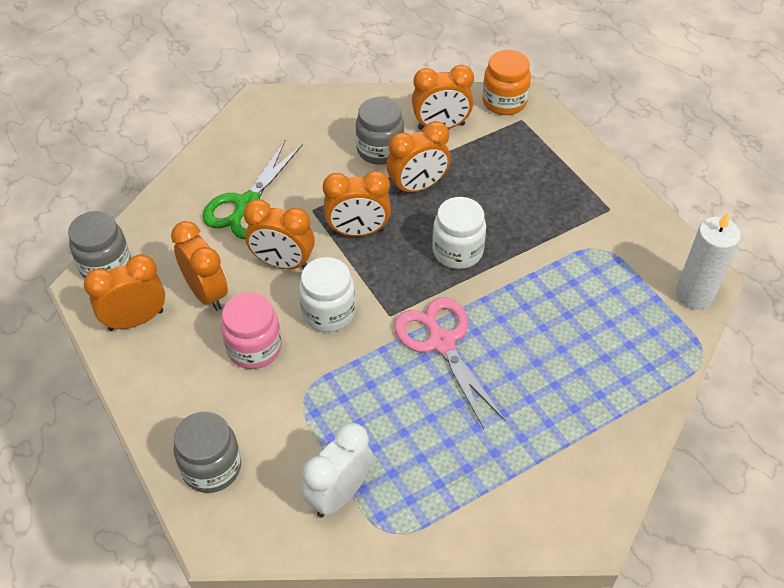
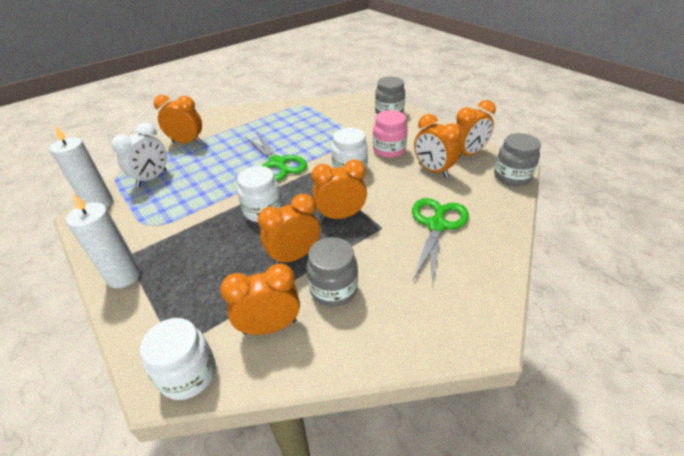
camera: 175 degrees right, 10 degrees down
orange clock [244,199,315,269] -> orange clock moved to [153,95,202,144]
white clock [302,423,373,518] -> white clock moved to [111,122,167,187]
pink scissors [394,297,505,429] -> green scissors [245,133,307,181]
orange jar [482,50,531,115] -> white jar [140,318,216,400]
none -> white candle [66,193,141,288]

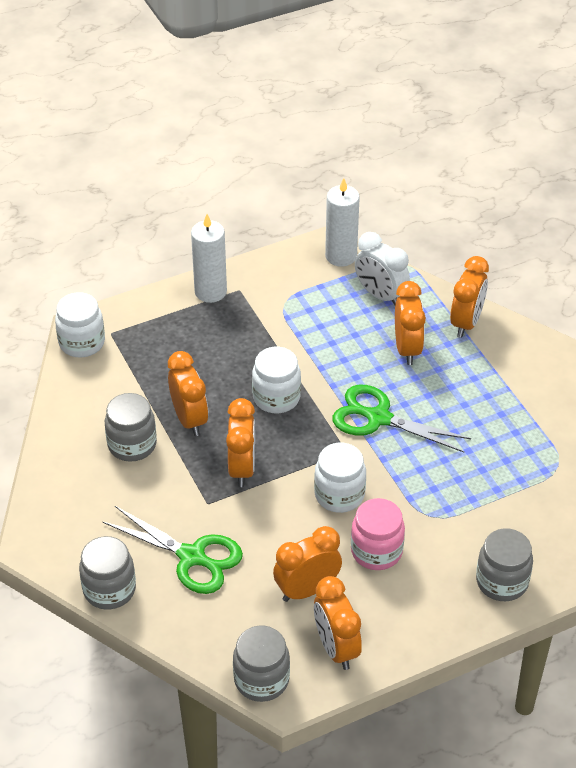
camera: 100 degrees right, 5 degrees up
orange clock [220,263,300,335] -> orange clock moved to [395,281,426,365]
green scissors [245,133,307,181] -> green scissors turned 45 degrees clockwise [332,385,471,452]
none -> grey jar [79,536,136,610]

